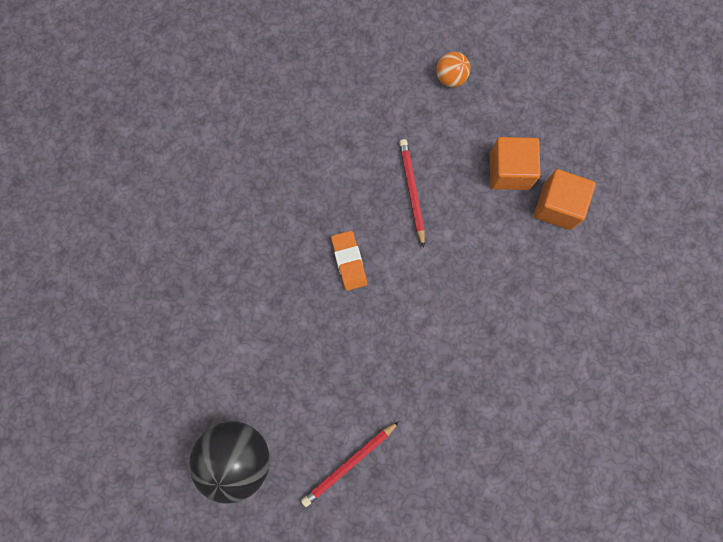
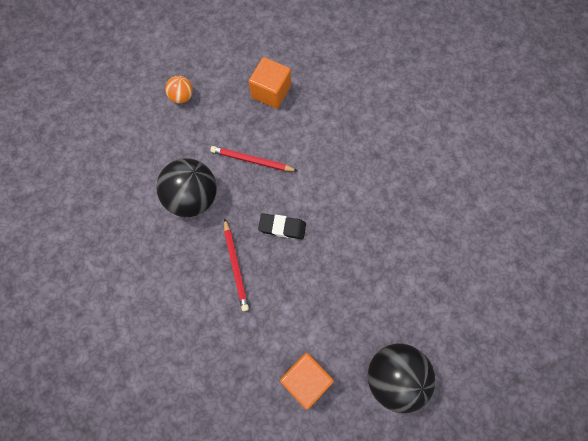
camera: 65 degrees left, 5 degrees down
red pencil [301,421,399,507] -> red pencil moved to [224,218,249,311]
orange eraser [331,231,367,291] -> black eraser [258,213,306,239]
orange cube [534,169,596,230] -> orange cube moved to [280,353,333,409]
none -> black ball [156,158,217,217]

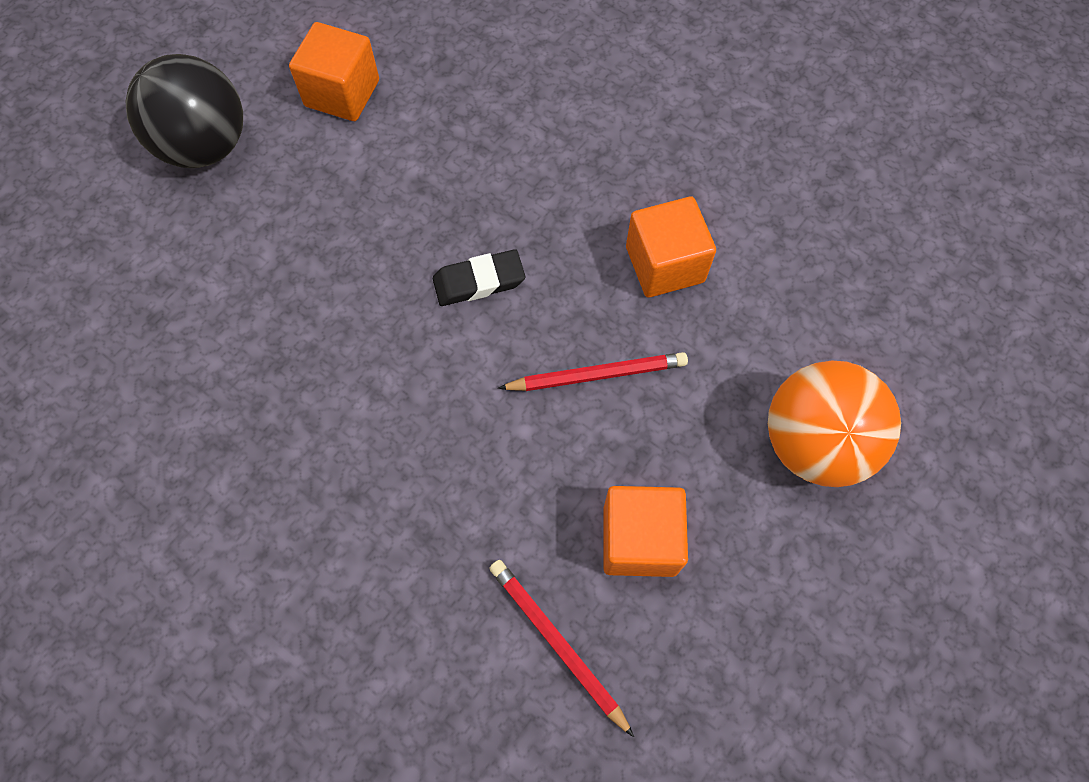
camera: 155 degrees right, 5 degrees down
black ball [156,158,217,217] -> orange cube [626,197,716,298]
orange ball [165,76,193,104] -> orange ball [768,361,901,487], size x1.98
red pencil [224,218,249,311] -> red pencil moved to [489,560,634,737]

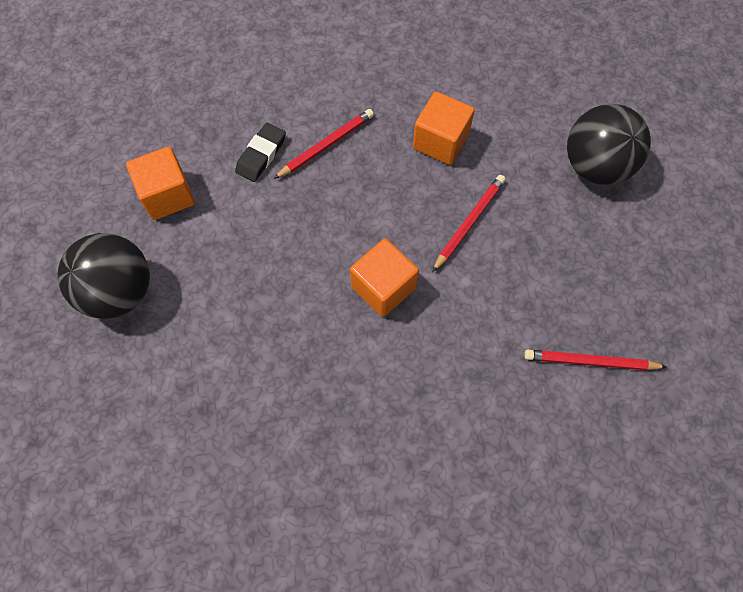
camera: 45 degrees left, 0 degrees up
black eraser [433,249,525,306] -> black eraser moved to [235,123,286,182]
orange cube [603,486,688,577] -> orange cube moved to [350,238,419,317]
orange ball [768,361,901,487] -> black ball [567,104,651,185]
none -> red pencil [274,109,374,179]

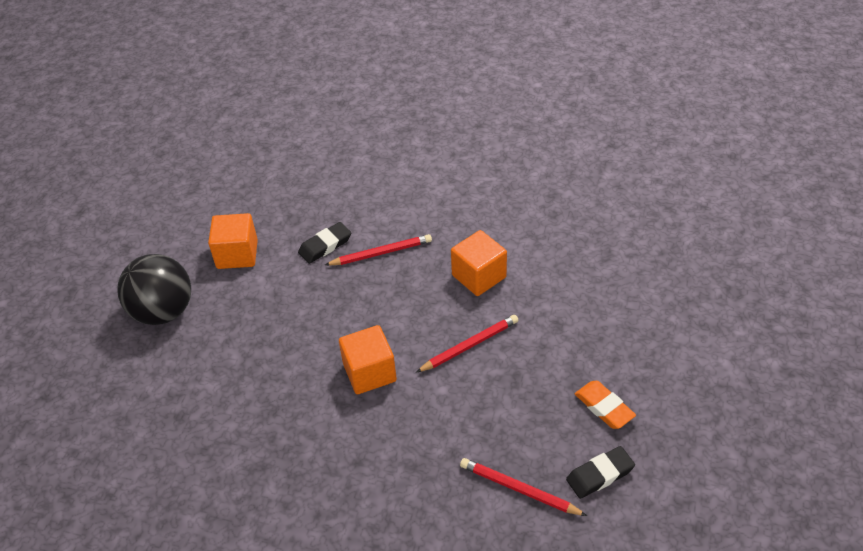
camera: 25 degrees right, 20 degrees down
black ball [567,104,651,185] -> none
none -> black eraser [566,446,635,499]
none -> orange eraser [575,381,636,429]

